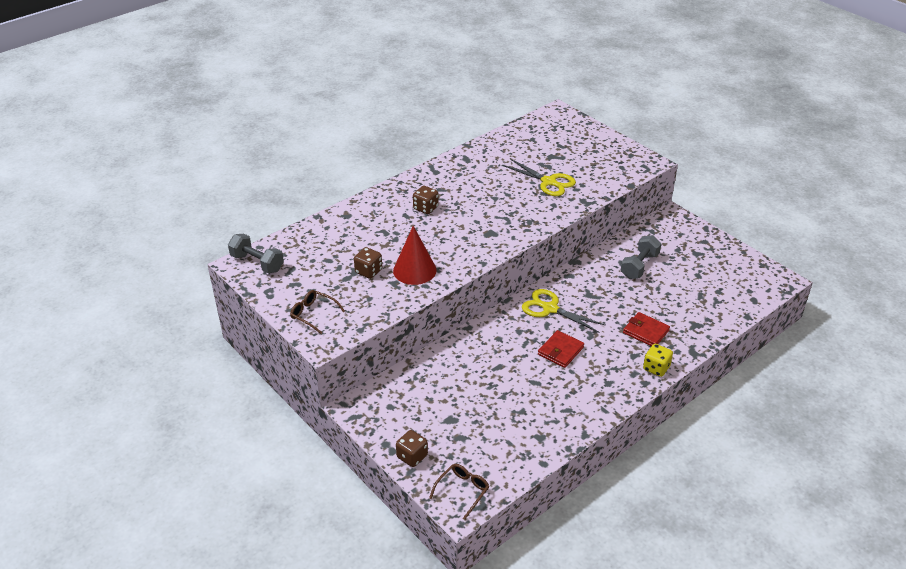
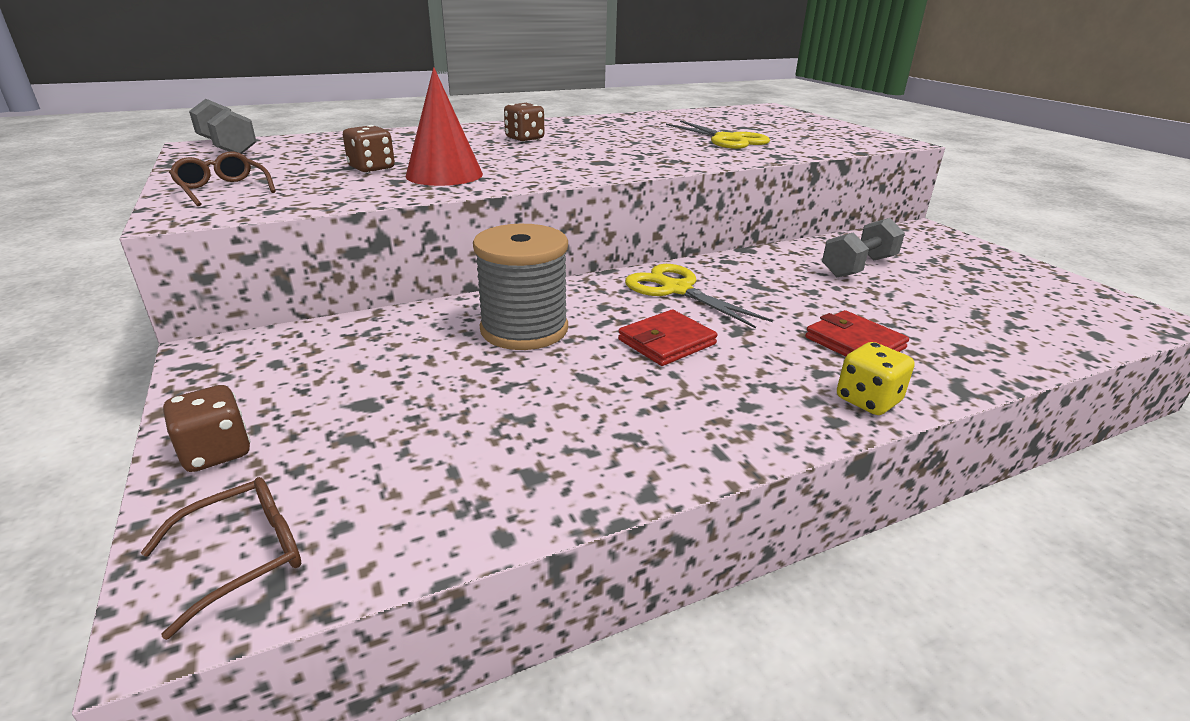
camera: 15 degrees right, 10 degrees down
none -> grey spool [473,224,568,350]

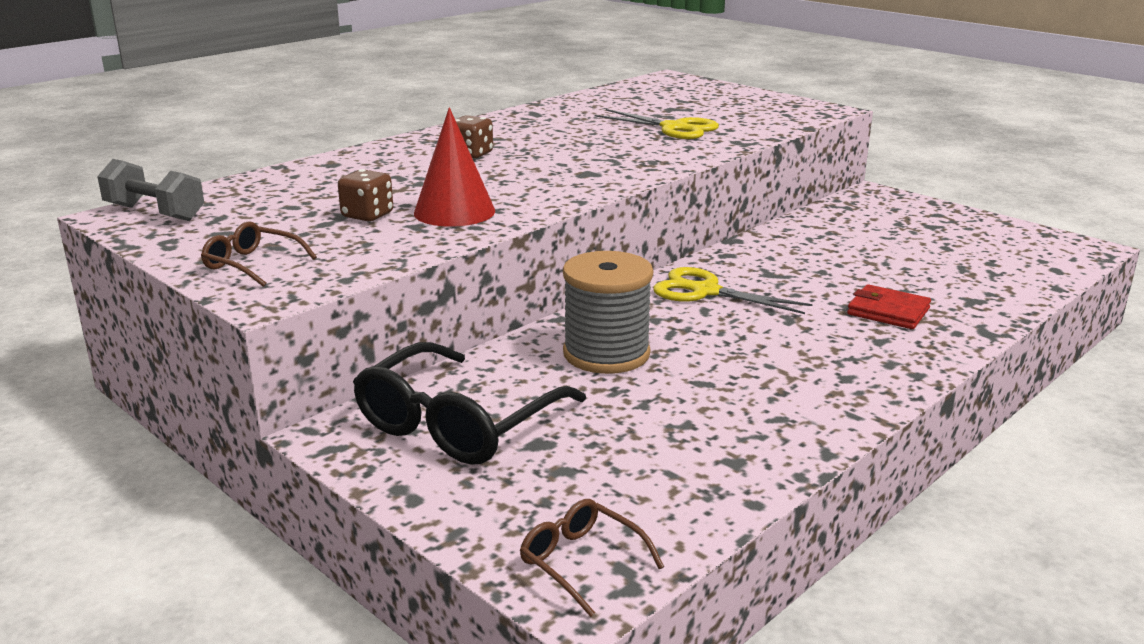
camera: 20 degrees left, 5 degrees down
brown glasses [141,477,301,640] -> brown glasses turned 75 degrees counterclockwise [520,499,664,617]
brown dice [163,385,251,472] -> none
red wallet [618,310,718,366] -> none
grey dumbbell [822,218,905,277] -> none
yellow dice [837,342,914,415] -> none
none -> black glasses [353,342,586,465]

